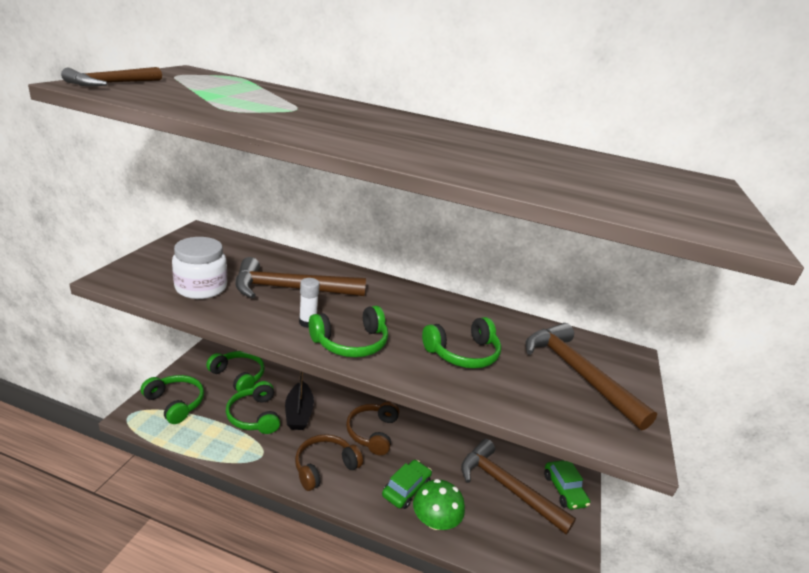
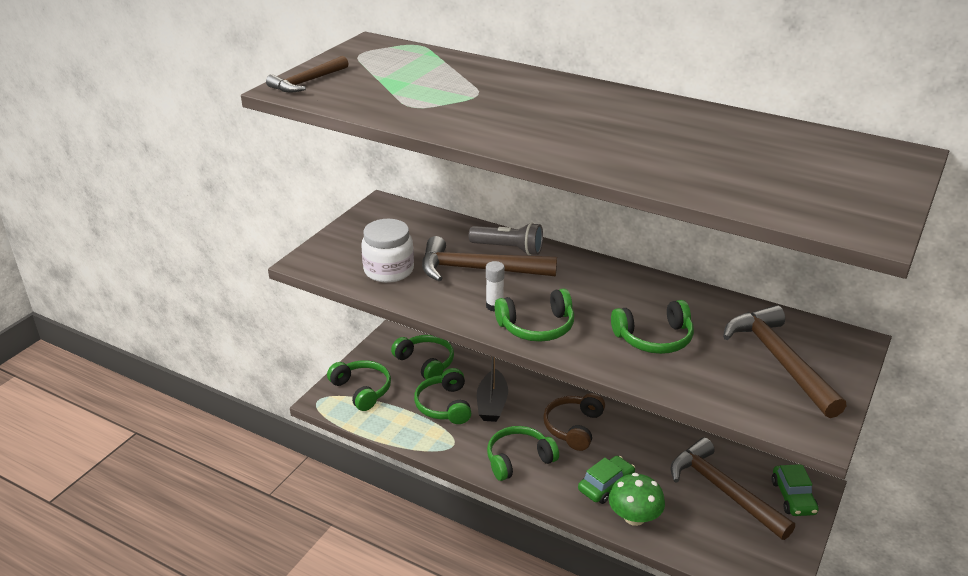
camera: 15 degrees right, 5 degrees up
brown headphones [295,434,363,491] -> green headphones [487,426,559,481]
none -> grey flashlight [469,222,543,255]

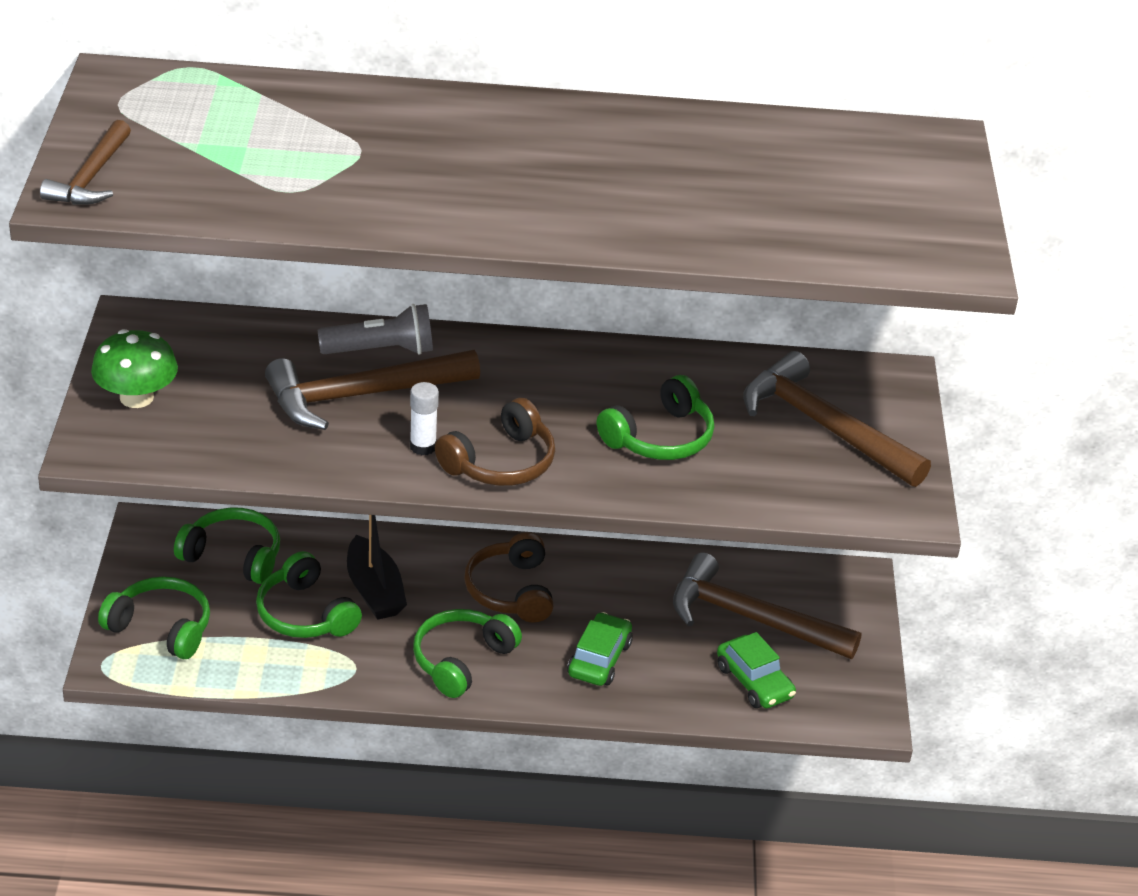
camera: 30 degrees left, 5 degrees up
white jar [361,219,414,283] -> none
green headphones [495,288,574,342] -> brown headphones [435,398,555,486]
green mushroom [609,473,665,526] -> green mushroom moved to [91,329,178,408]
green car [772,464,819,516] -> green car moved to [717,632,796,708]

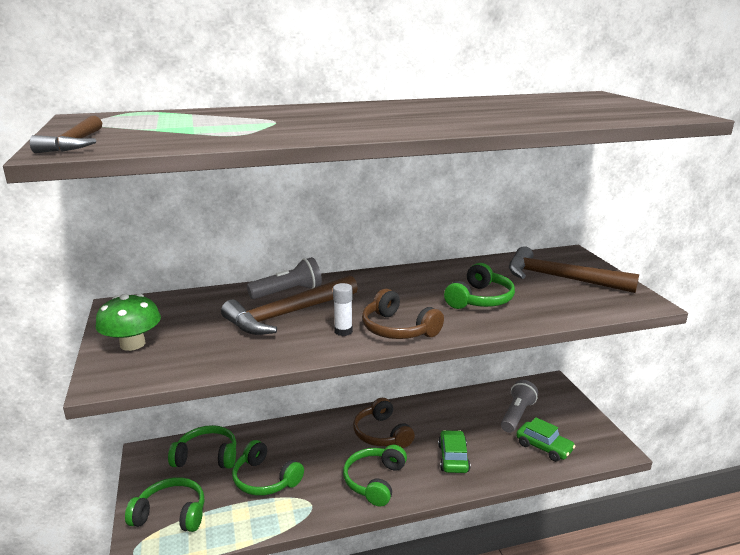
camera: 15 degrees left, 15 degrees down
black boat [347,515,407,620] -> none
brown headphones [435,398,555,486] -> brown headphones turned 105 degrees clockwise [362,289,444,339]
brown hammer [673,553,862,659] -> grey flashlight [501,380,538,433]

